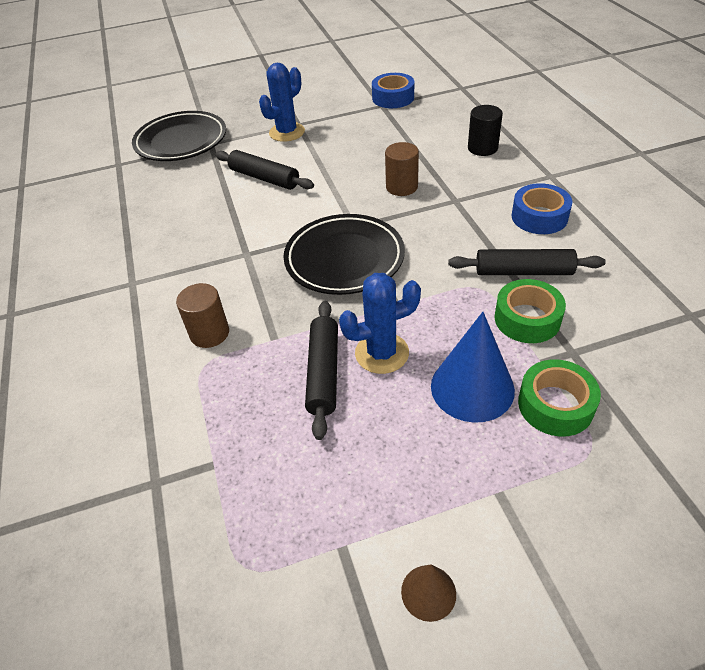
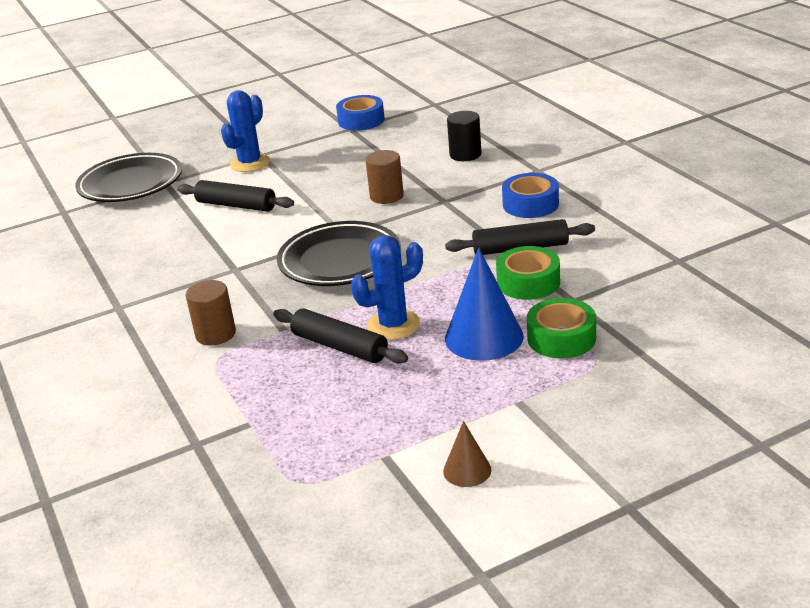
camera: 10 degrees left, 15 degrees down
black rolling pin [305,301,338,440] -> black rolling pin turned 45 degrees counterclockwise [273,308,408,364]

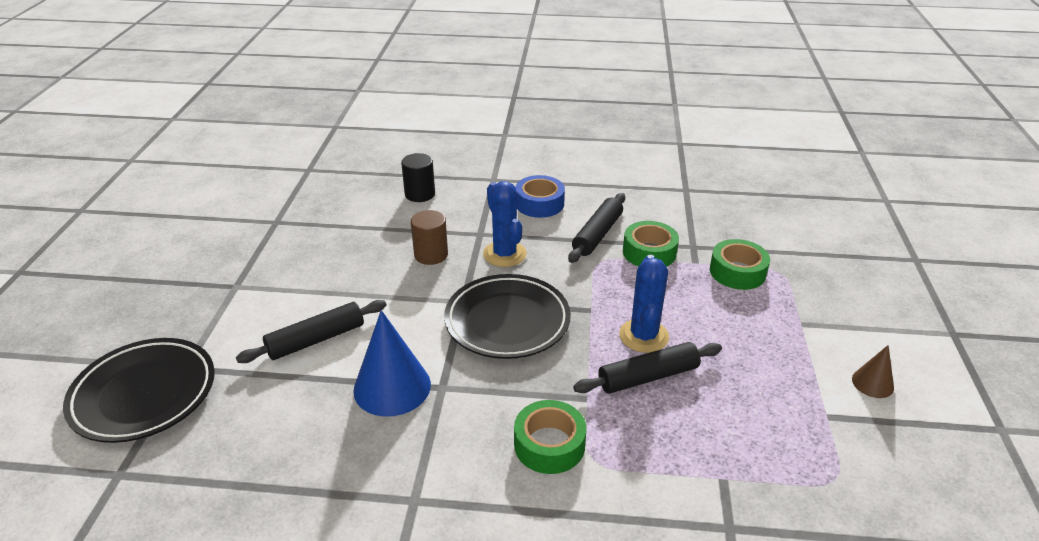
camera: 60 degrees left, 5 degrees up
brown cylinder [186,280,236,346] -> green tape [514,400,587,474]
blue cactus [221,90,270,172] -> blue cactus moved to [483,181,527,267]
blue tape [336,95,385,131] -> none
blue cone [445,247,524,361] -> blue cone moved to [353,310,431,417]

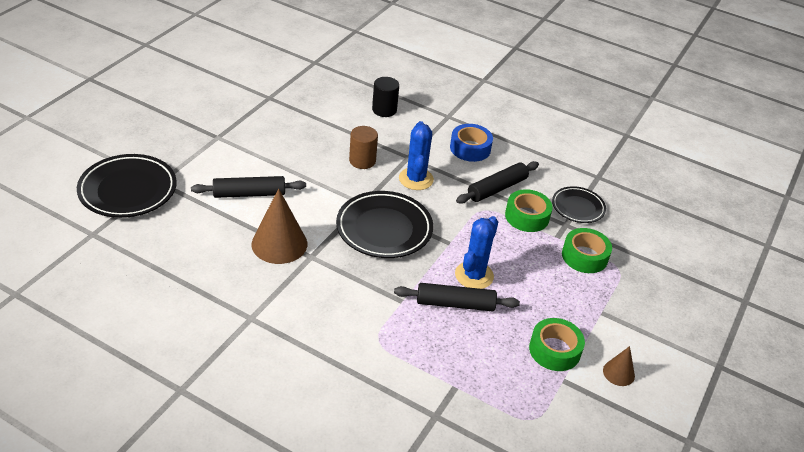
camera: 20 degrees right, 5 degrees up
blue cone [353,310,431,417] -> brown cone [251,188,307,264]
green tape [514,400,587,474] -> green tape moved to [529,318,585,371]
none -> black plate [552,186,606,223]

